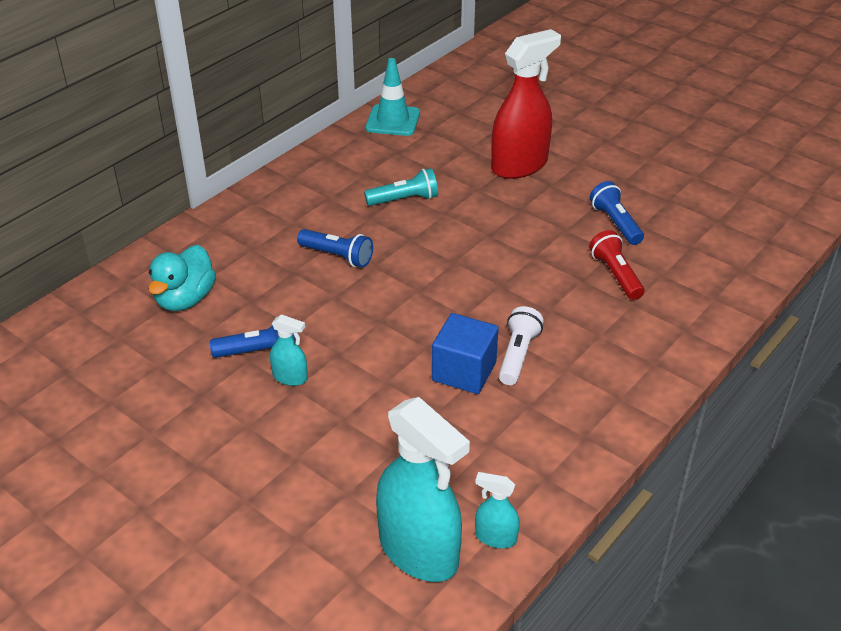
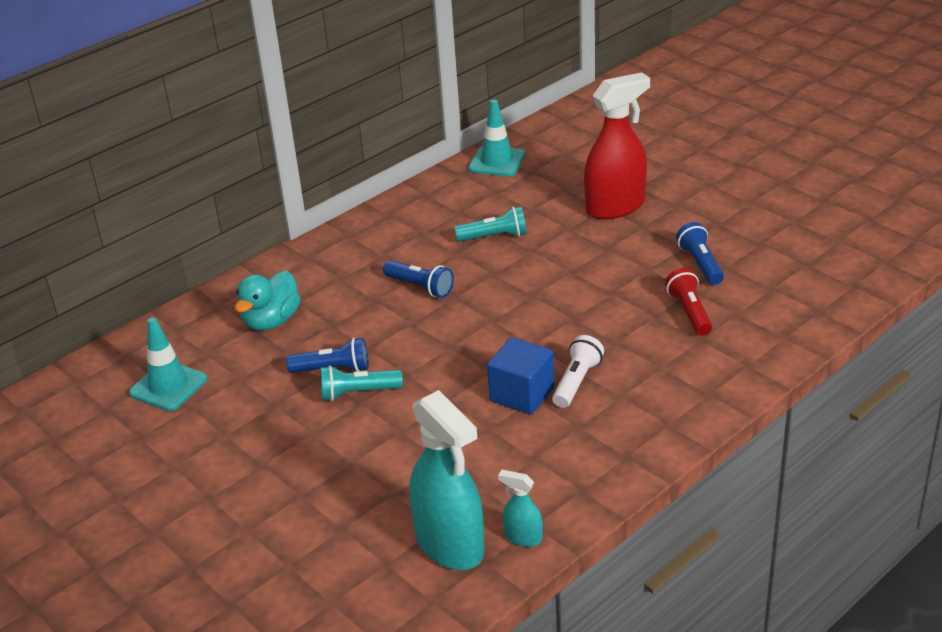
camera: 10 degrees right, 5 degrees down
turquoise spray bottle [270,314,308,386] -> turquoise flashlight [320,366,403,401]
none -> turquoise traffic cone [129,317,207,411]

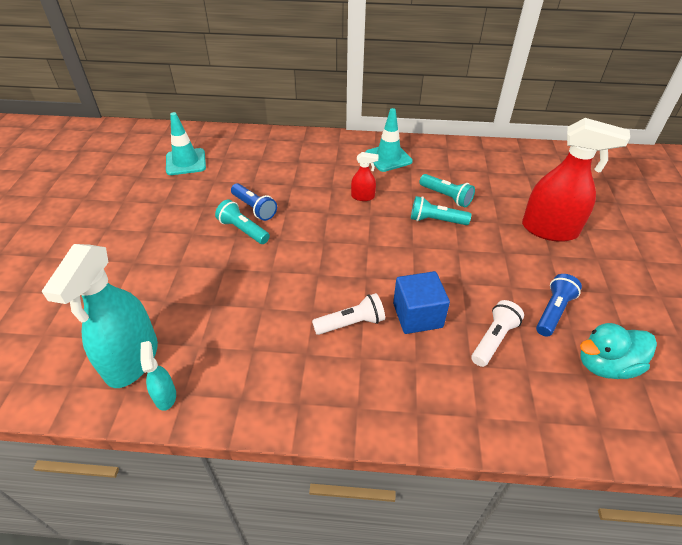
camera: 45 degrees right, 10 degrees up
turquoise duck [235,270,301,331] -> turquoise duck moved to [580,323,657,379]
blue flashlight [383,260,454,298] -> red spray bottle [351,152,379,201]
turquoise traffic cone [468,99,525,176] -> turquoise traffic cone moved to [365,108,413,172]
blue cube [487,337,554,415] -> blue cube moved to [393,271,450,334]
red flashlight [665,268,712,336] -> white flashlight [471,300,524,367]
none -> turquoise flashlight [411,196,471,225]

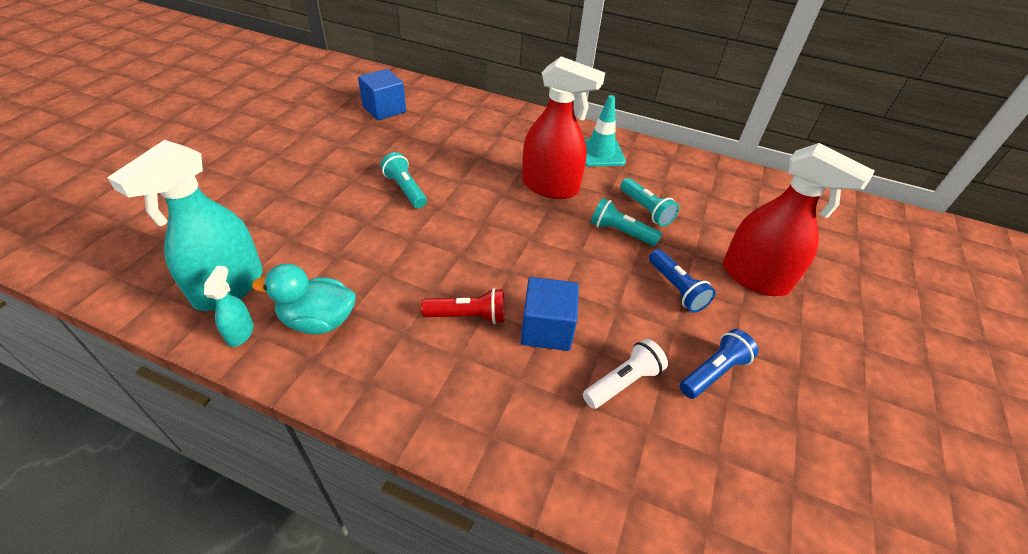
camera: 15 degrees right, 0 degrees up
turquoise traffic cone [166,112,206,175] -> blue cube [358,69,406,120]
blue flashlight [231,183,277,221] -> blue flashlight moved to [649,249,716,313]
white flashlight [312,293,385,335] -> red flashlight [421,288,505,324]
red spray bottle [351,152,379,201] -> red spray bottle [522,56,605,199], size x2.20
turquoise duck [580,323,657,379] -> turquoise duck moved to [252,264,356,334]

